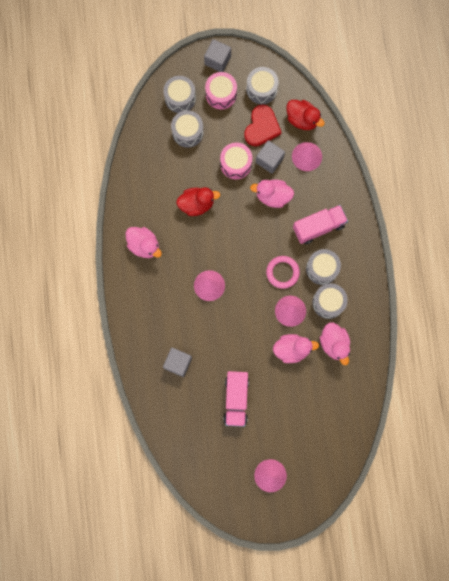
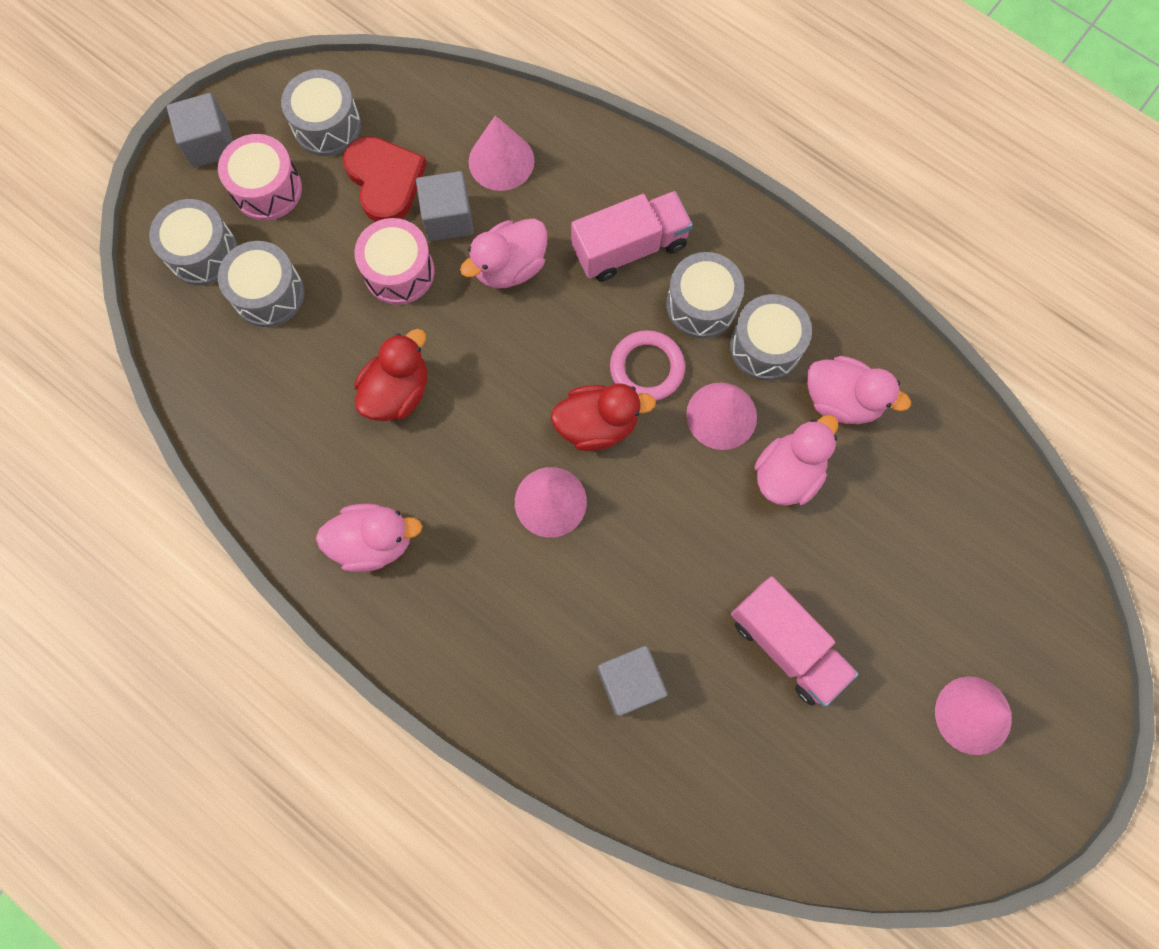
camera: 45 degrees left, 5 degrees down
red duck [287,100,325,130] -> red duck moved to [551,383,656,451]
pink truck [293,205,348,244] -> pink truck turned 45 degrees clockwise [571,191,693,282]

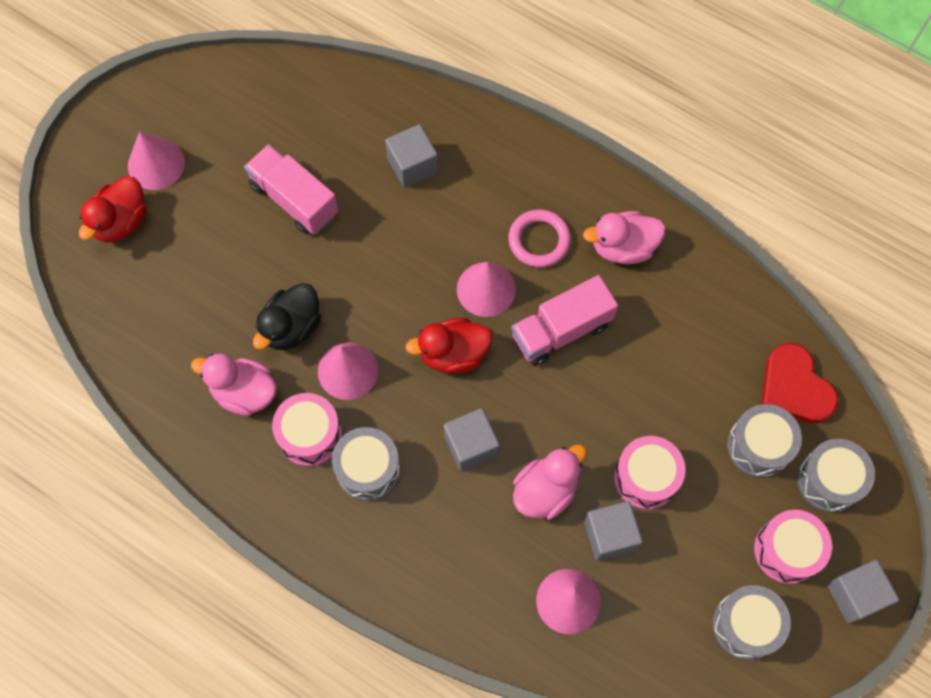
camera: 175 degrees right, 5 degrees down
red heart [343,136,427,222] -> red heart moved to [761,343,838,424]
red duck [354,328,427,421] -> red duck moved to [79,176,147,243]
pink truck [571,191,693,282] -> pink truck moved to [511,275,618,366]
pink ring [610,330,685,401] -> pink ring moved to [508,209,571,268]
grey drum [730,294,812,381] -> pink drum [272,393,342,466]
pink duck [754,415,838,506] -> black duck [253,283,321,350]
none -> grey cube [444,408,500,472]

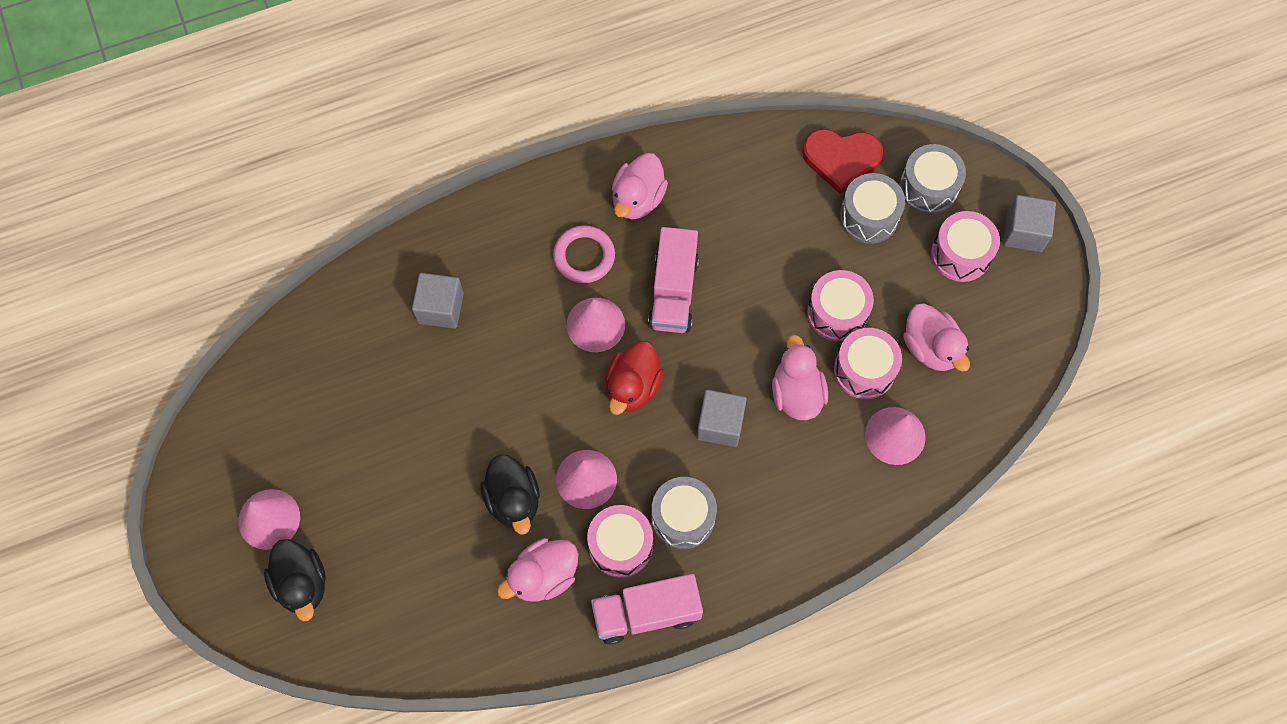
camera: 55 degrees left, 0 degrees up
red duck [79,176,147,243] -> black duck [264,539,326,621]
pink truck [244,144,339,235] -> pink truck moved to [591,574,703,645]
grey cube [584,501,643,561] -> pink drum [834,328,902,399]
grey drum [713,585,791,660] -> none
none -> pink duck [903,303,970,372]

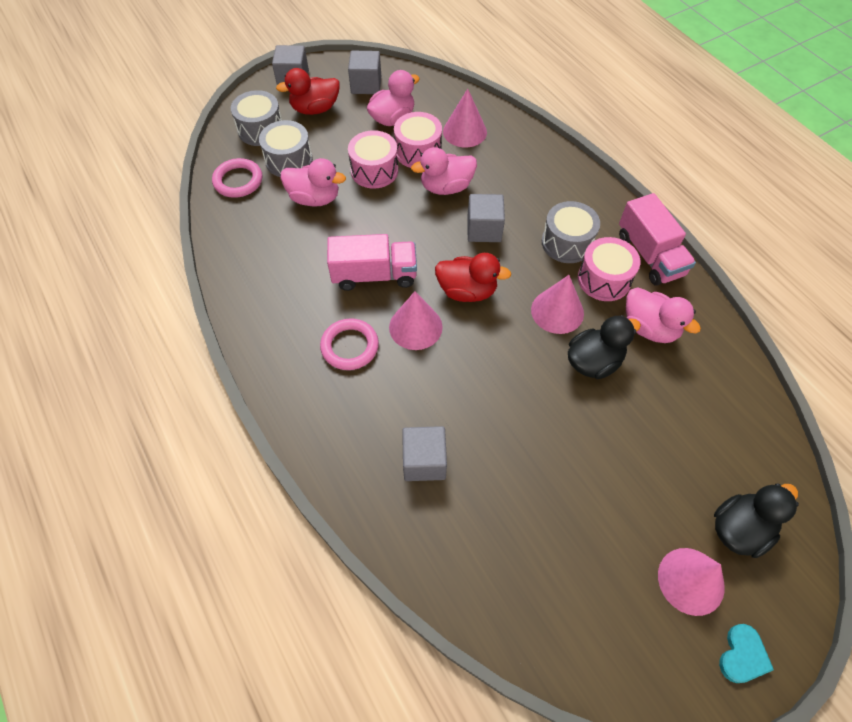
camera: 100 degrees left, 10 degrees down
pink duck [612,153,668,220] -> pink duck moved to [281,158,346,207]
red heart [802,129,883,194] -> pink ring [212,158,262,198]
pink drum [931,211,1000,282] -> red duck [276,68,340,115]
none -> grey cube [348,51,381,94]
none -> turquoise heart [719,624,774,683]

